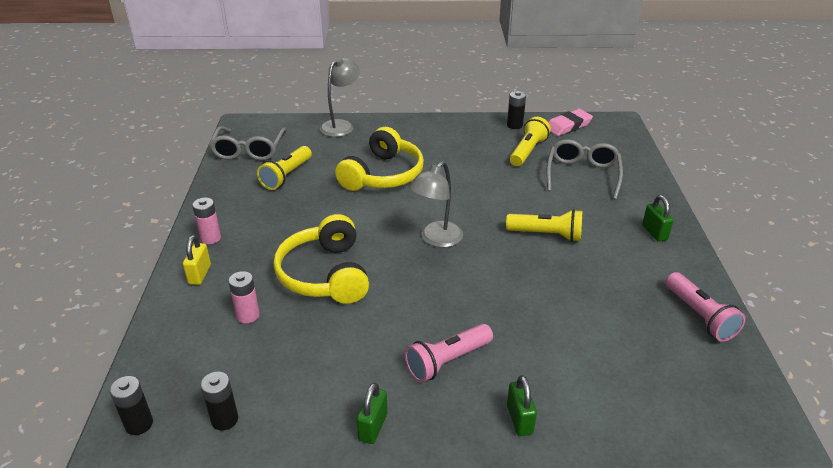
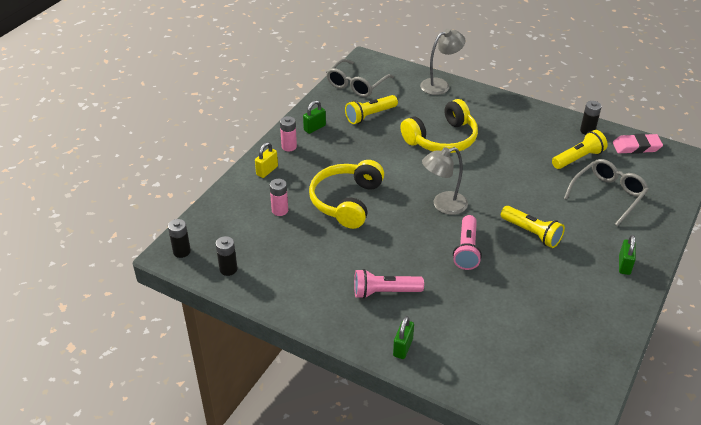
camera: 30 degrees right, 5 degrees up
green padlock [356,383,388,444] -> green padlock moved to [303,100,326,134]
pink flashlight [666,272,746,342] -> pink flashlight moved to [453,215,482,270]

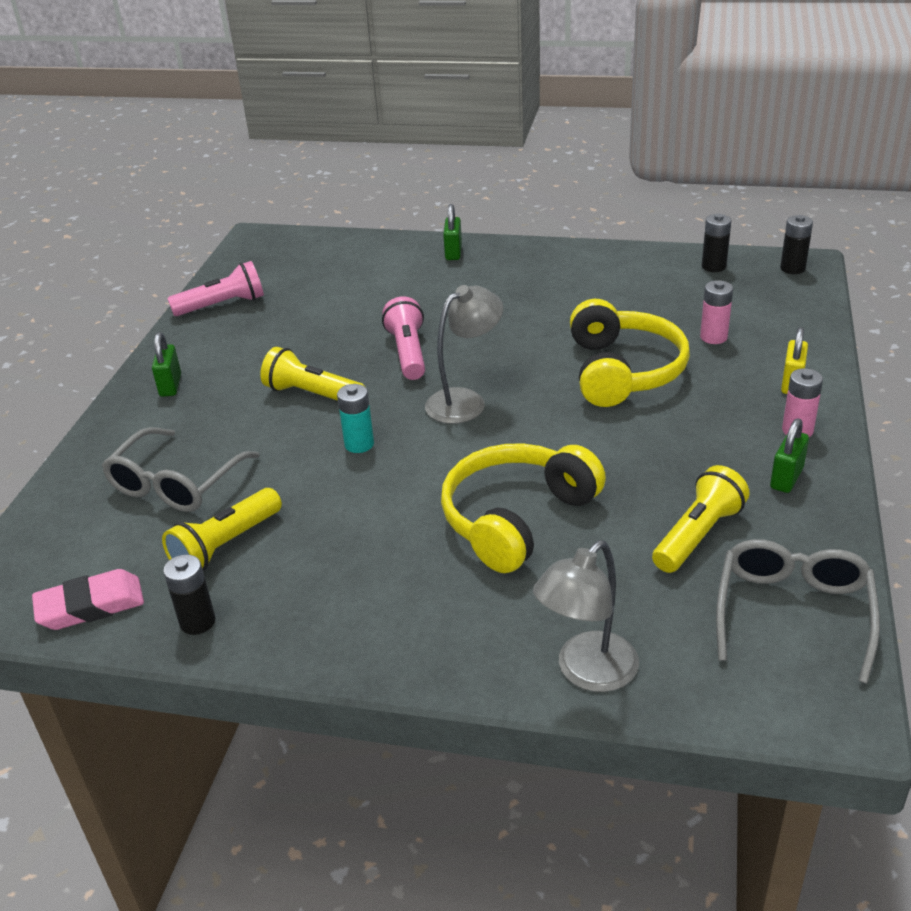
camera: 165 degrees right, 5 degrees down
pink flashlight [354,269,424,299] -> pink flashlight moved to [167,261,264,316]
none -> turquoise battery [337,384,374,453]

